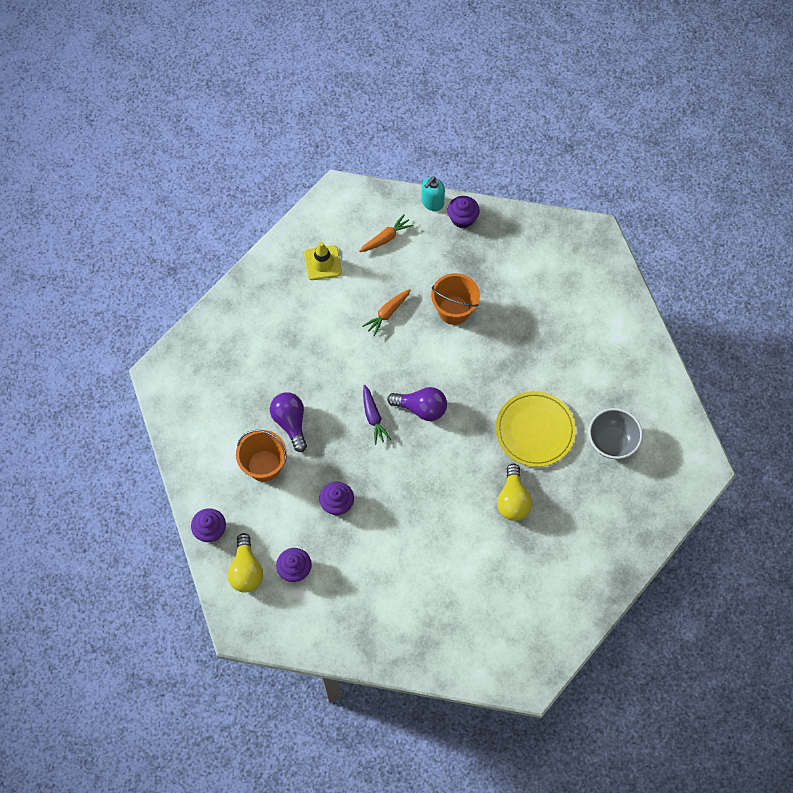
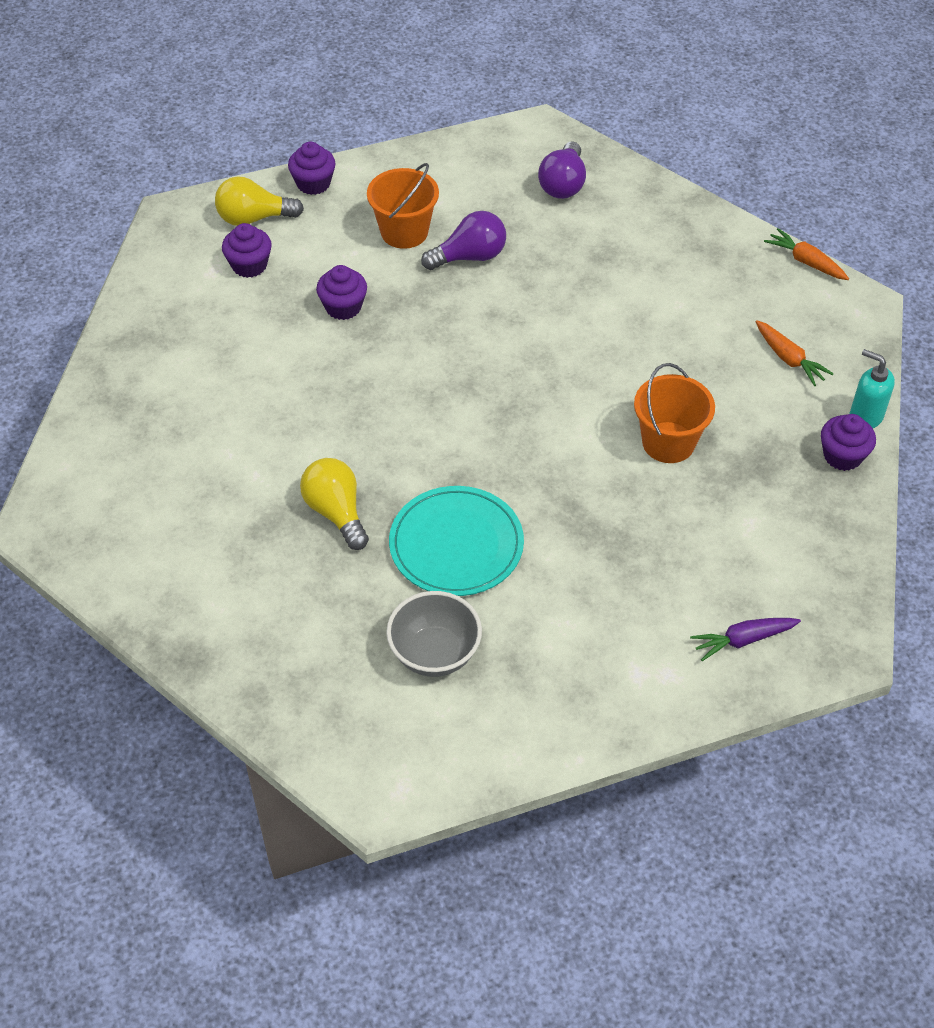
camera: 90 degrees right, 15 degrees down
yellow traffic cone [304,242,342,280] -> none
orange carrot [362,289,411,336] -> orange carrot moved to [764,228,849,280]
purple carrot [363,385,391,445] -> purple carrot moved to [690,618,801,661]
purple light bulb [387,387,447,421] -> purple light bulb moved to [538,142,586,199]
yellow plate [495,391,576,467] -> turquoise plate [389,486,524,596]
yellow light bulb [497,464,532,521] -> yellow light bulb turned 60 degrees clockwise [300,458,369,550]

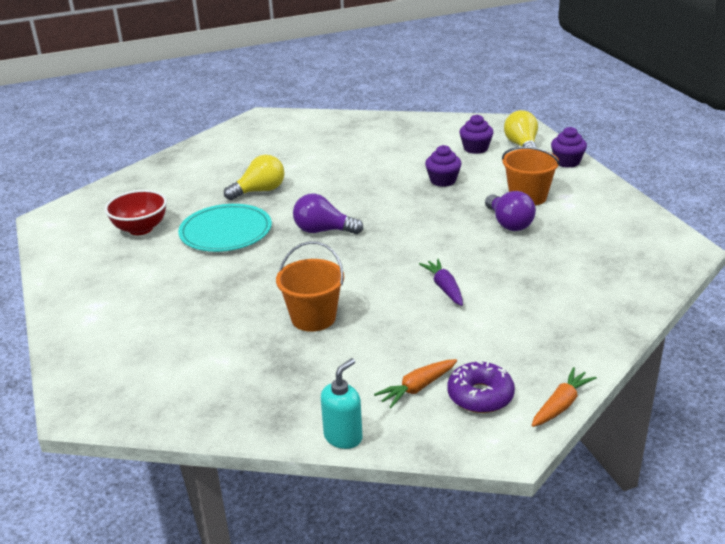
camera: 90 degrees right, 20 degrees down
grey bowl [386,591,482,677] -> red bowl [104,190,167,235]
purple light bulb [538,142,586,199] -> purple light bulb moved to [293,193,363,234]
purple carrot [690,618,801,661] -> purple carrot moved to [419,259,463,306]
purple cupcake [821,414,876,471] -> none
none -> purple donut [447,361,515,413]

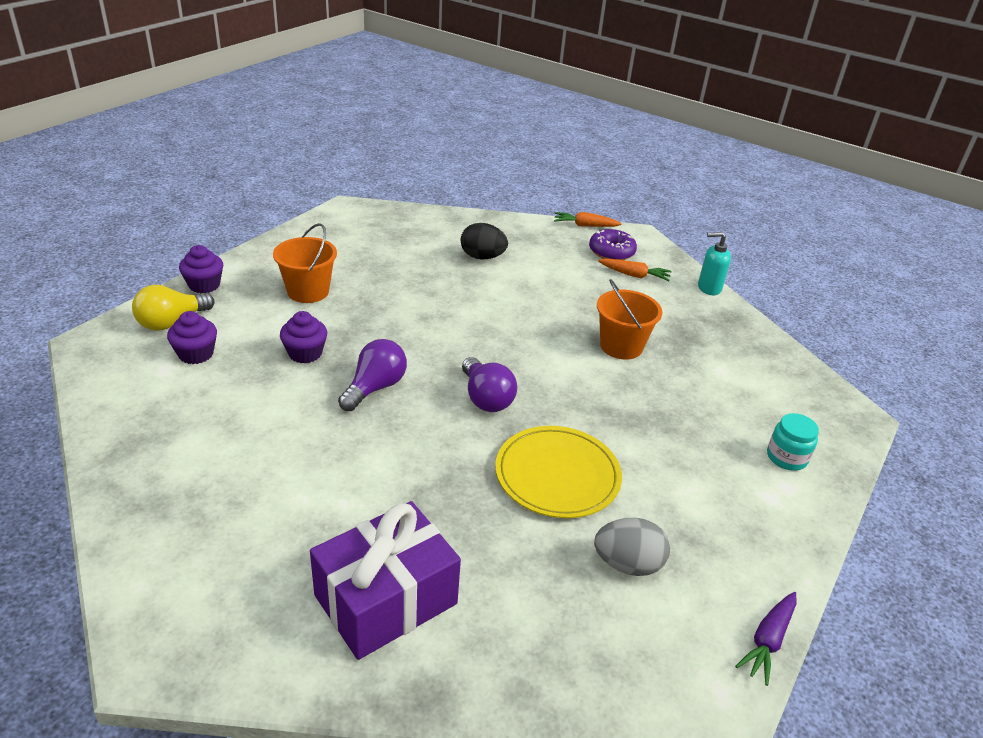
camera: 130 degrees left, 5 degrees up
red bowl [104,190,167,235] -> grey egg [594,518,670,576]
turquoise plate [178,204,272,252] -> yellow plate [495,426,622,518]
yellow light bulb [224,155,285,200] -> none
purple carrot [419,259,463,306] -> purple carrot moved to [735,592,796,686]
purple light bulb [485,191,536,231] -> purple light bulb moved to [338,339,407,411]
none -> purple gift [310,501,461,660]
none -> black egg [461,223,508,259]
none -> turquoise jar [767,413,819,471]

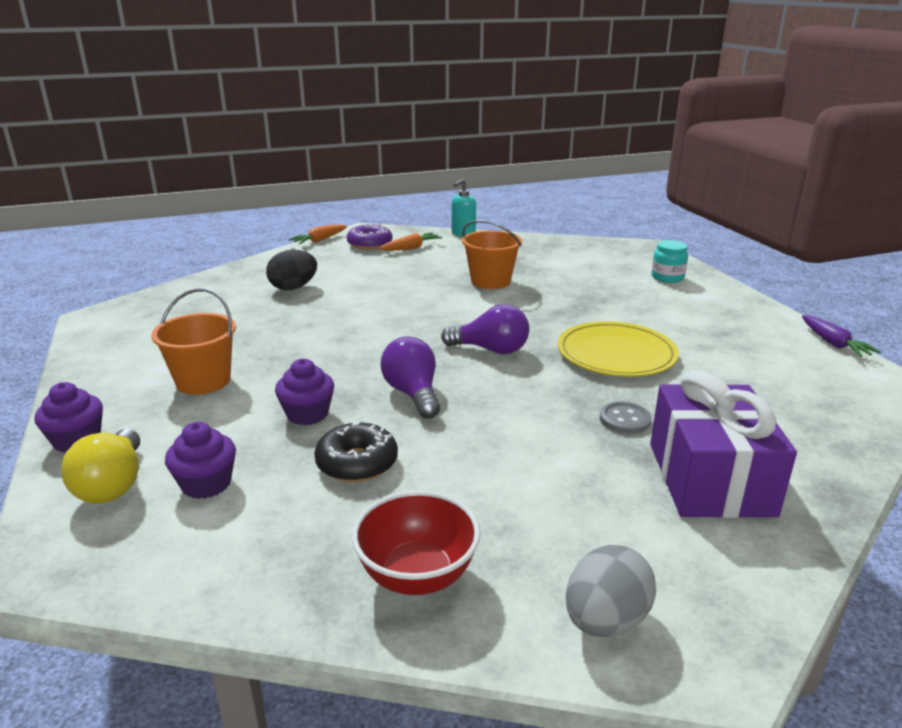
camera: 50 degrees left, 10 degrees down
grey egg [594,518,670,576] -> grey egg moved to [566,545,656,637]
none -> black donut [314,420,398,482]
none -> red bowl [352,491,481,595]
none -> grey button [600,401,651,434]

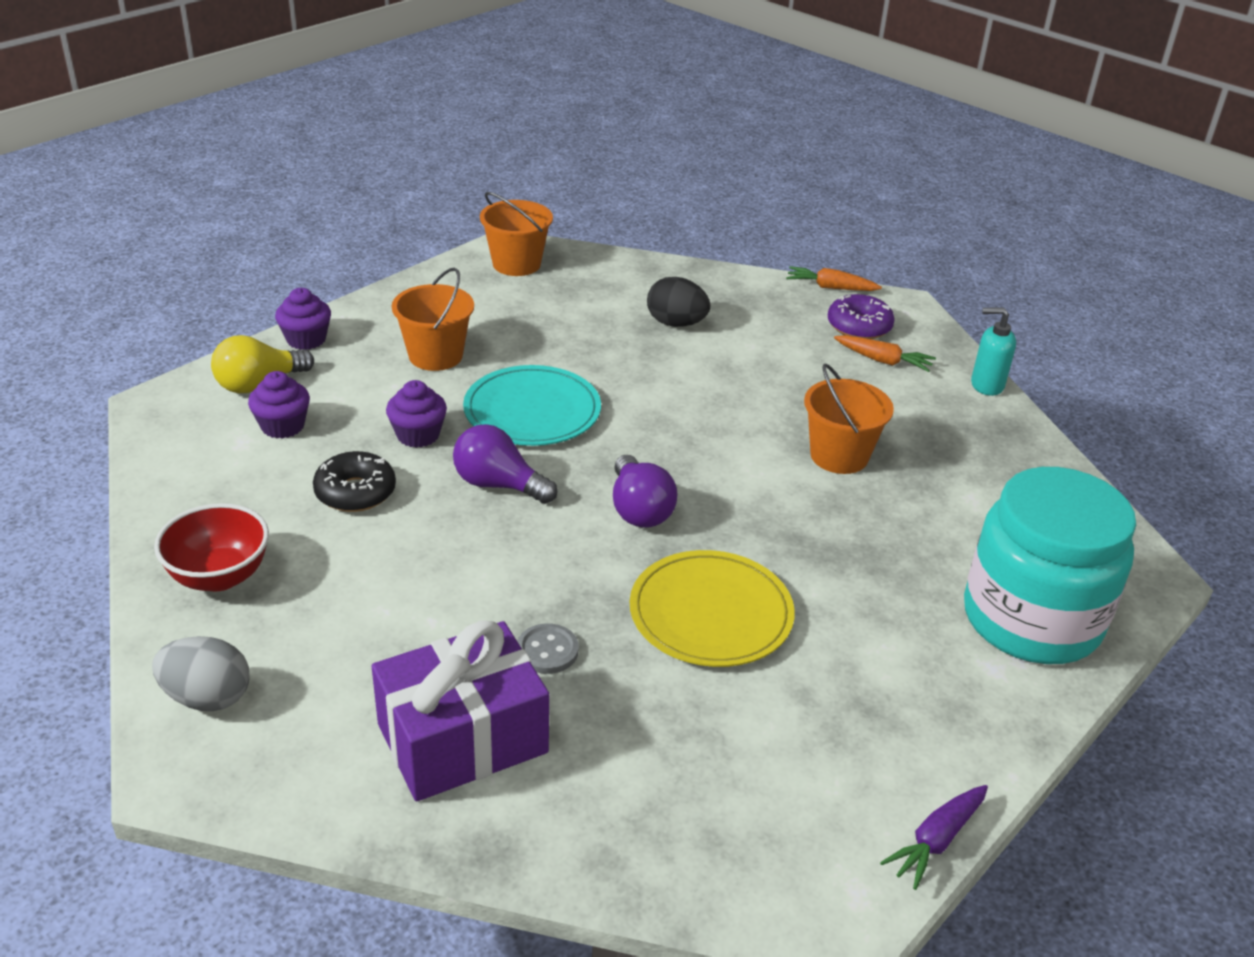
camera: 60 degrees right, 10 degrees up
purple light bulb [380,337,440,419] -> purple light bulb turned 105 degrees counterclockwise [453,424,557,504]
turquoise jar [651,240,688,283] -> turquoise jar [964,467,1136,664], size x2.49
none -> turquoise plate [463,365,601,446]
none -> orange bucket [480,192,553,276]

